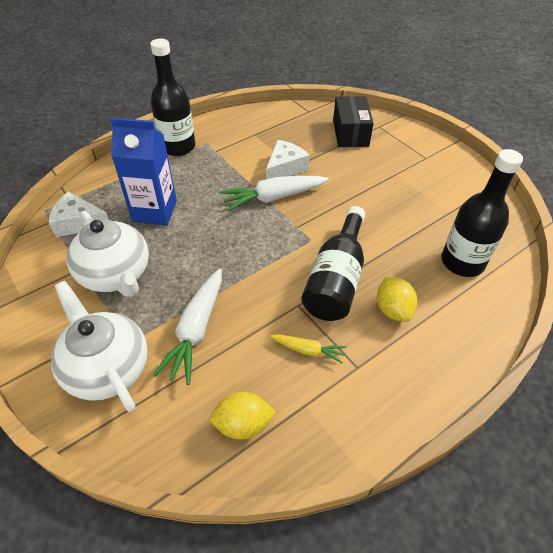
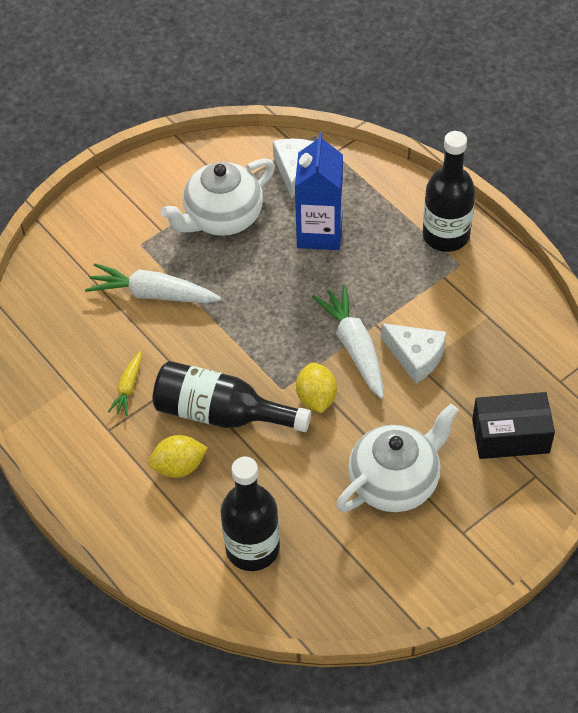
camera: 90 degrees right, 5 degrees up
white teapot [51,281,148,412] -> white teapot moved to [336,404,459,512]
yellow lemon [210,392,276,440] -> yellow lemon moved to [296,363,337,413]

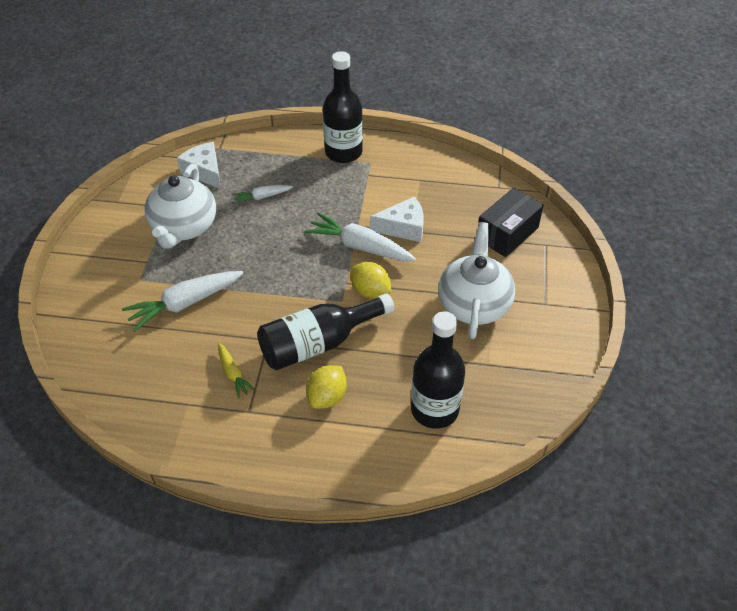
camera: 45 degrees left, 5 degrees down
blue carton [295,132,343,250] -> white carrot [232,185,293,205]

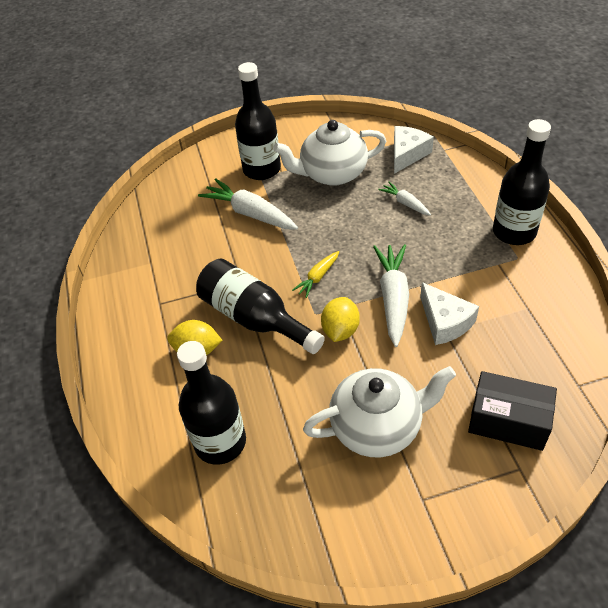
camera: 70 degrees right, 0 degrees up
yellow carrot [218,343,256,399] -> yellow carrot moved to [292,251,339,298]
none -> black bottle [235,62,281,180]

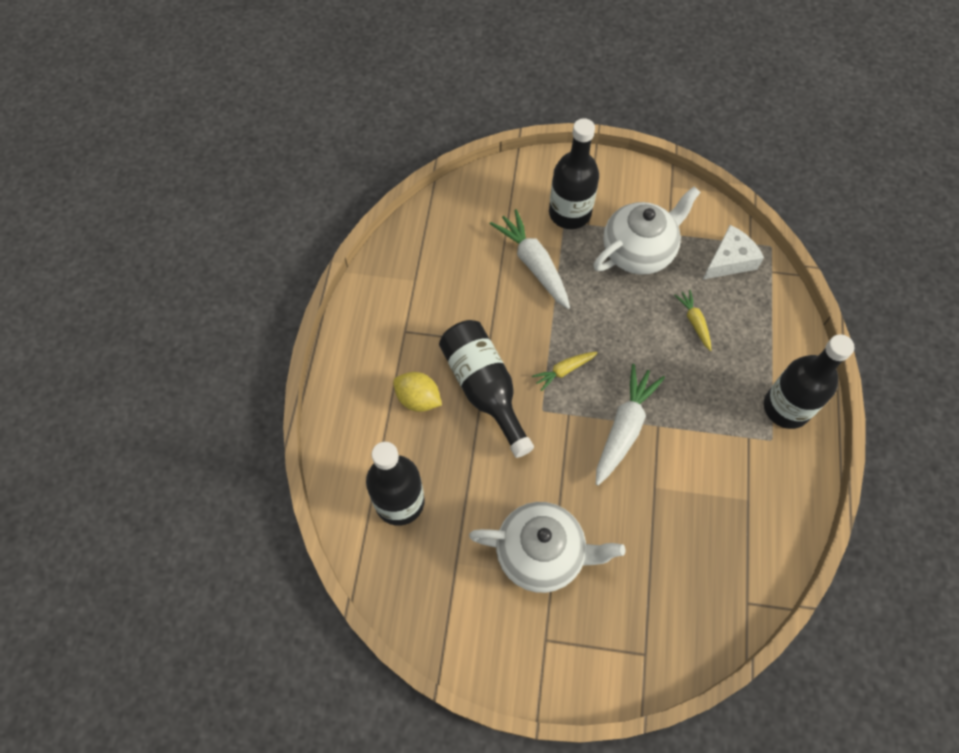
camera: 20 degrees right, 15 degrees up
white teapot [273,120,386,186] -> white teapot turned 135 degrees clockwise [593,186,701,274]
yellow lemon [321,297,360,342] -> none
white carrot [378,182,431,216] -> yellow carrot [674,290,711,351]
white cheese [420,282,479,345] -> none
black box [468,371,557,451] -> none

